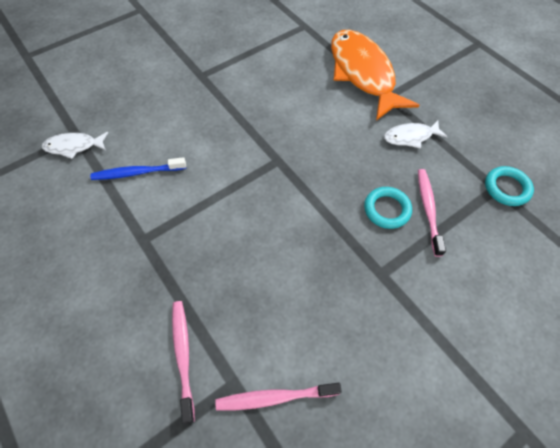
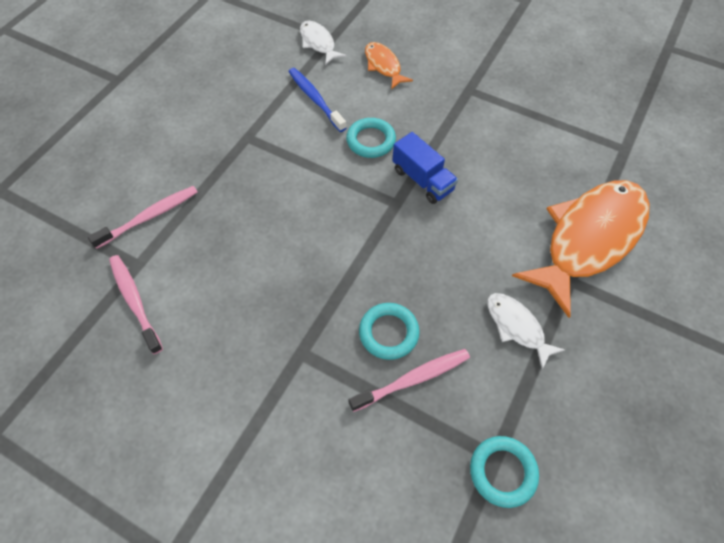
camera: 65 degrees right, 0 degrees up
none -> turquoise ring [346,118,396,158]
none -> orange fish [365,42,413,90]
none -> blue truck [392,132,458,204]

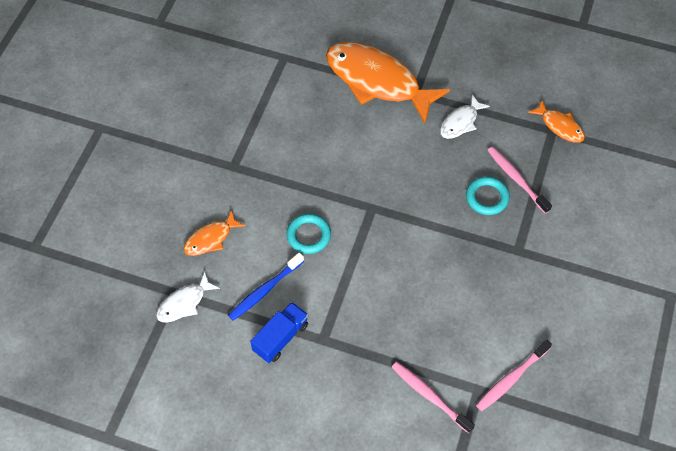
camera: 100 degrees left, 0 degrees up
blue truck [392,132,458,204] -> blue truck moved to [250,302,308,363]
turquoise ring [470,436,539,508] -> orange fish [528,100,585,142]

